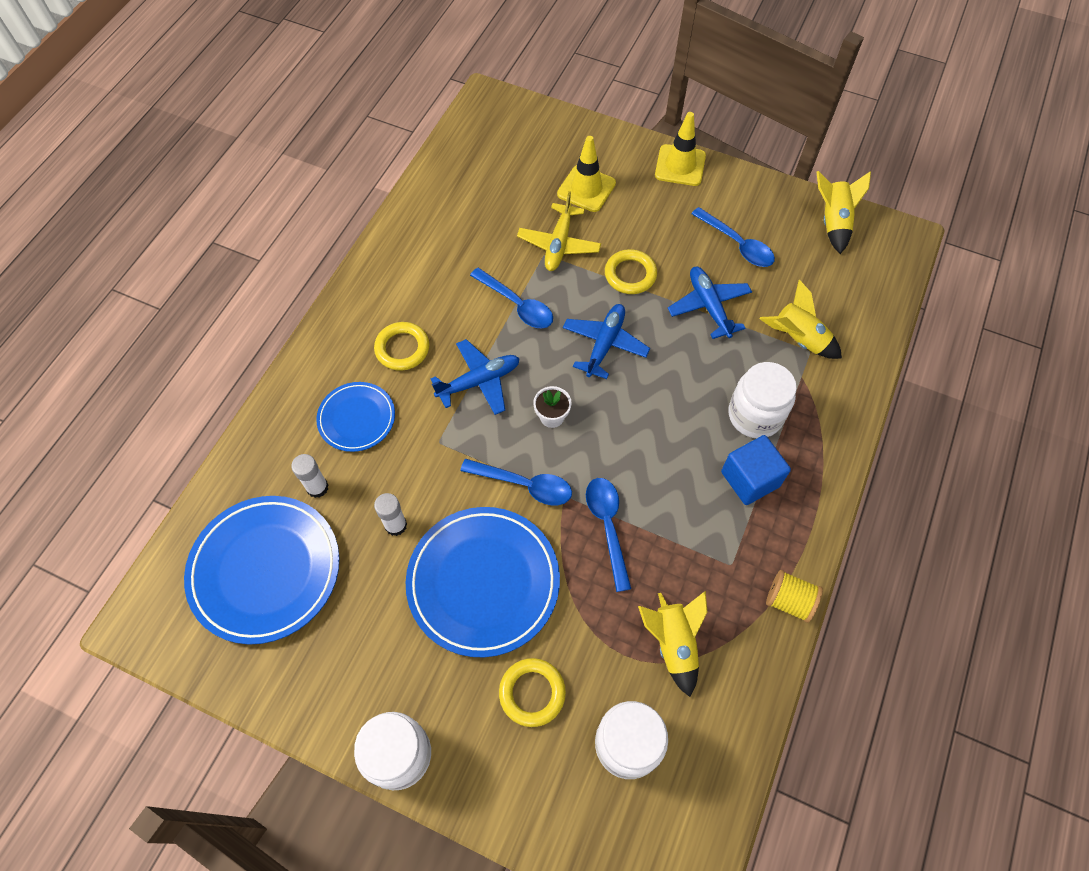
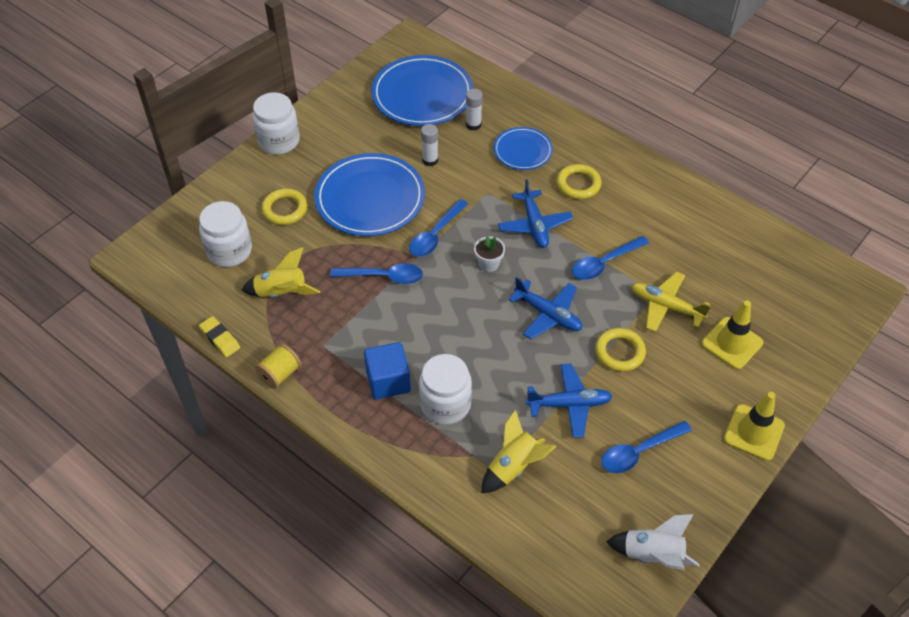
camera: 105 degrees right, 10 degrees down
yellow rocket [816,171,871,254] -> white rocket [606,514,699,570]
none -> yellow eraser [199,316,240,357]

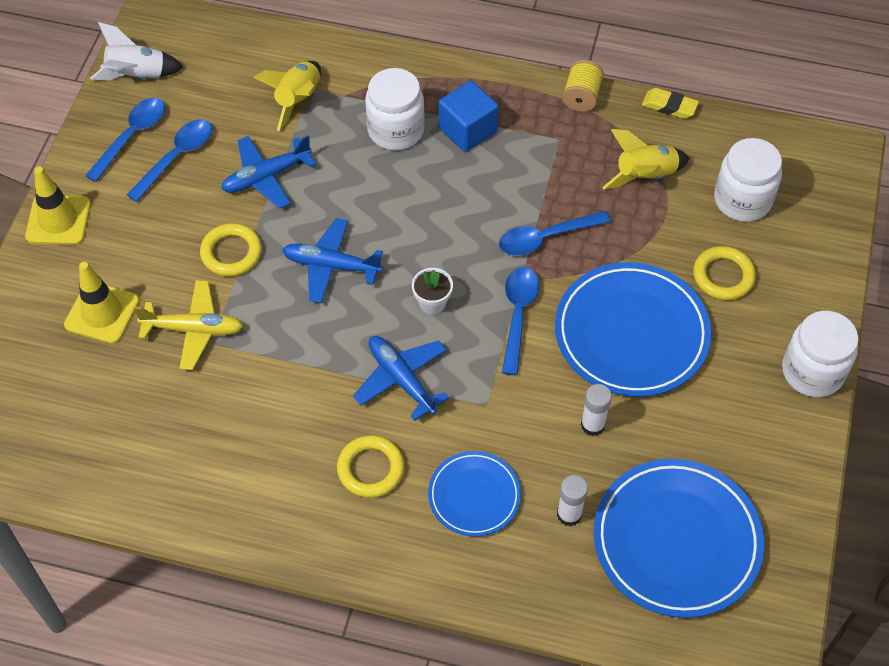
camera: 155 degrees right, 5 degrees up
blue spoon [572,236,649,280] -> blue spoon moved to [85,98,165,182]

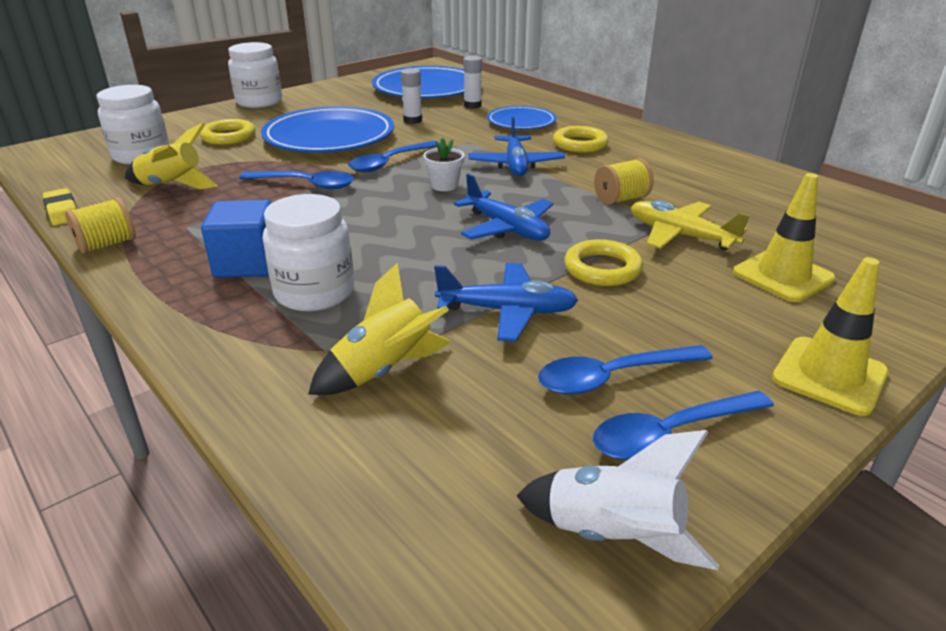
camera: 145 degrees left, 25 degrees down
none -> yellow spool [594,158,654,205]

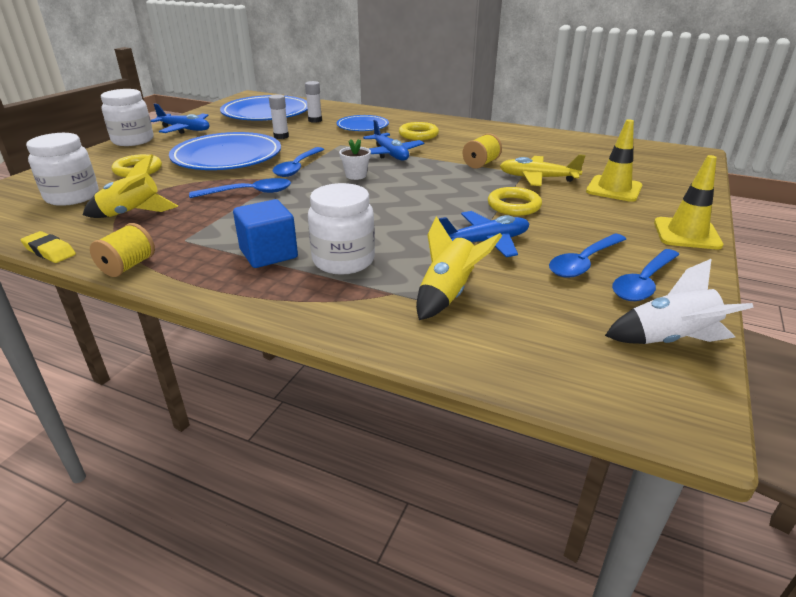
camera: 25 degrees left, 0 degrees up
blue plane [454,174,553,241] -> blue plane moved to [151,104,209,134]

